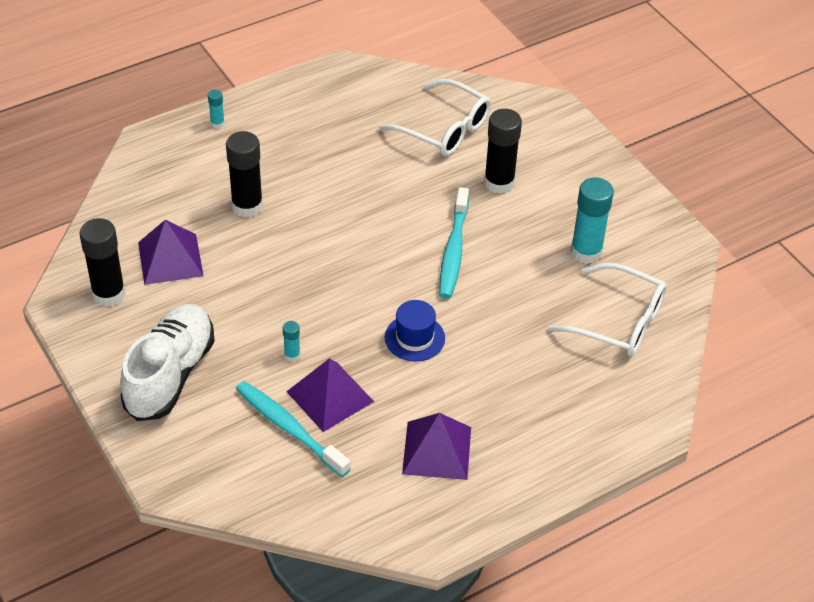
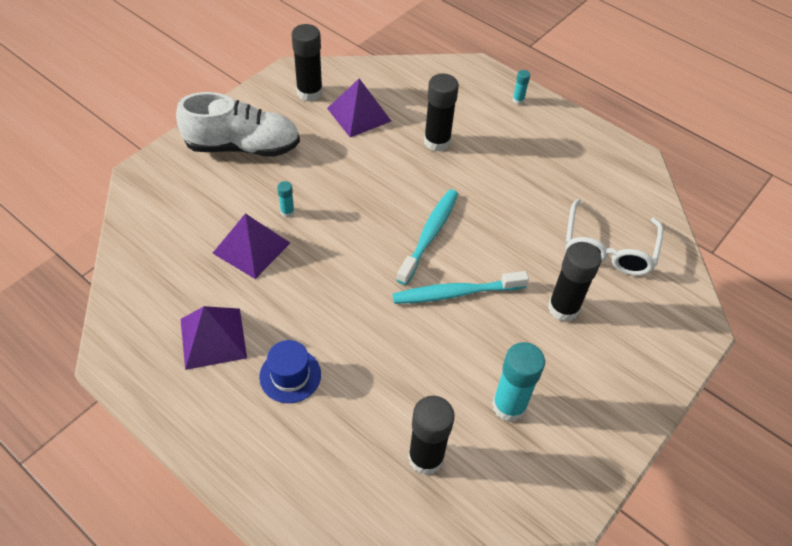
camera: 70 degrees right, 5 degrees up
turquoise toothbrush [236,381,351,477] -> turquoise toothbrush moved to [397,189,458,285]
blue hat [385,300,445,361] -> blue hat moved to [259,340,321,403]
white glasses [547,263,667,357] -> black glue stick [408,396,455,475]

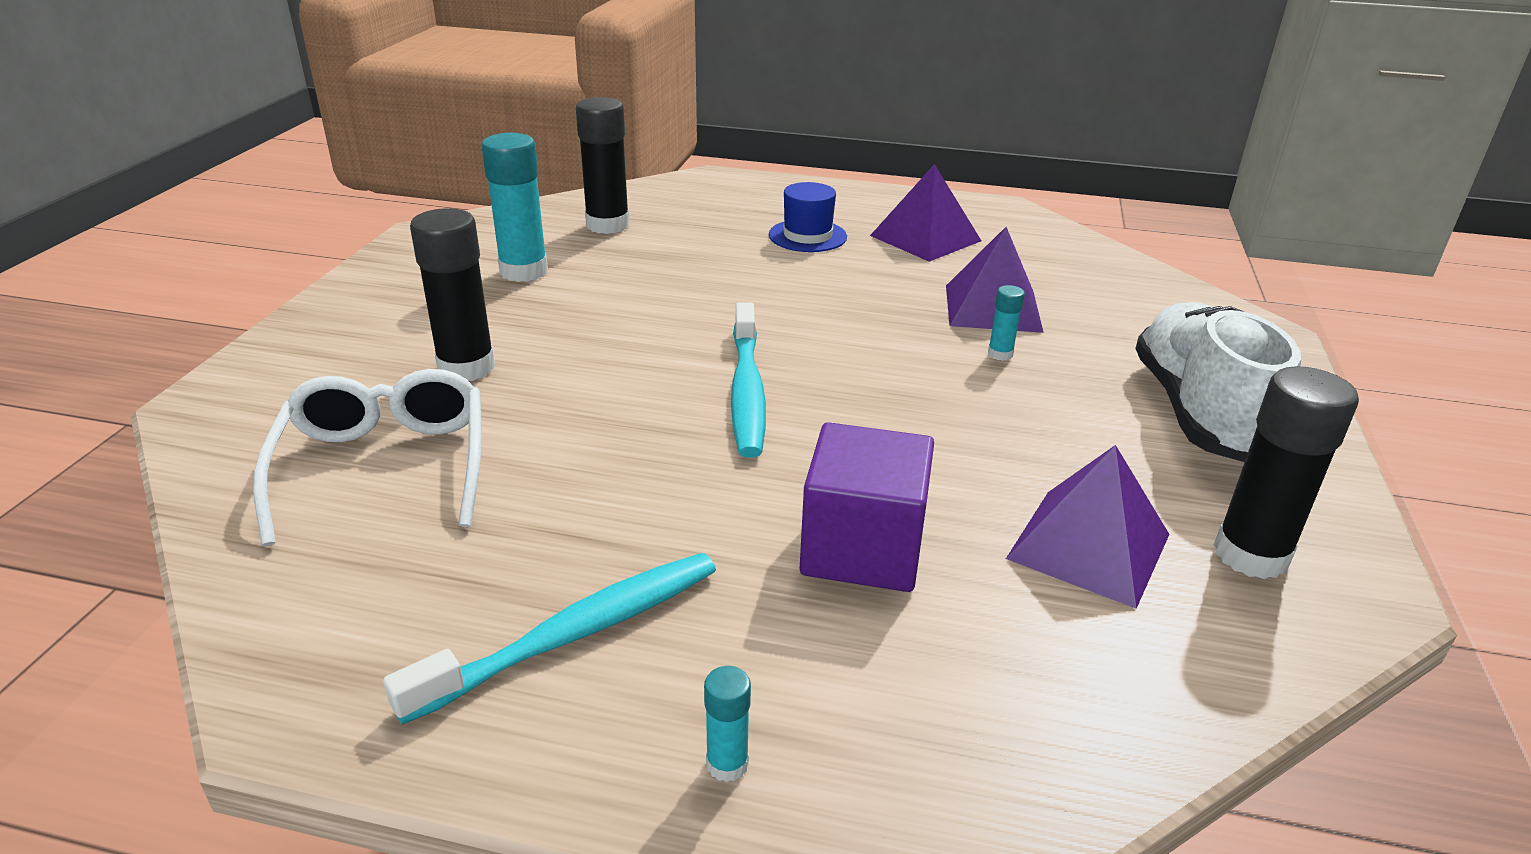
camera: 155 degrees right, 20 degrees down
white shoe [176,92,300,157] -> white shoe turned 120 degrees clockwise [1135,302,1301,462]
turquoise toothbrush [393,271,529,304] -> turquoise toothbrush moved to [383,553,716,725]
black glue stick [424,73,459,152] -> purple cube [800,422,934,592]

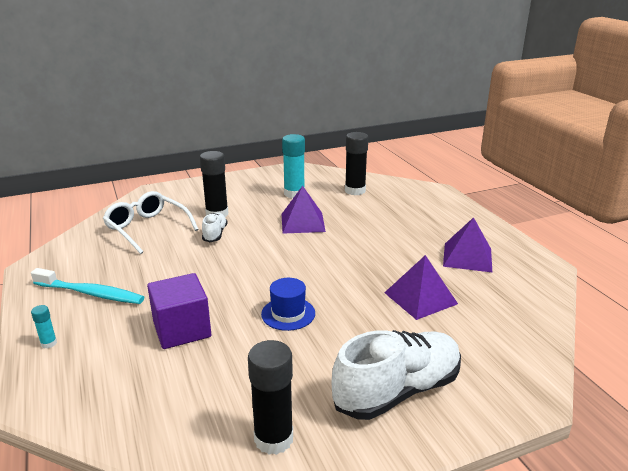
camera: 55 degrees right, 5 degrees down
white glasses [253,369,482,546] -> white glasses turned 90 degrees counterclockwise [103,191,199,254]
turquoise toothbrush [731,303,766,458] -> none
blue hat [769,182,847,252] -> blue hat moved to [261,278,315,331]
turquoise glue stick [988,285,1025,361] -> none
purple pyramid [1006,445,1169,609] -> purple pyramid moved to [282,186,326,234]
none -> white shoe [202,212,228,242]

